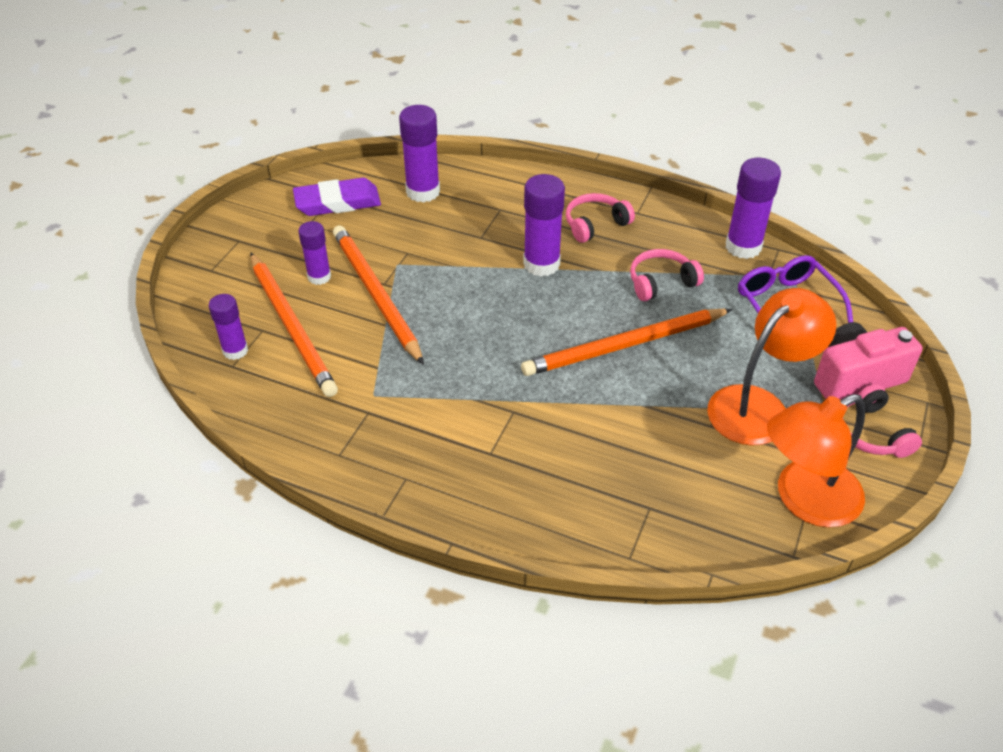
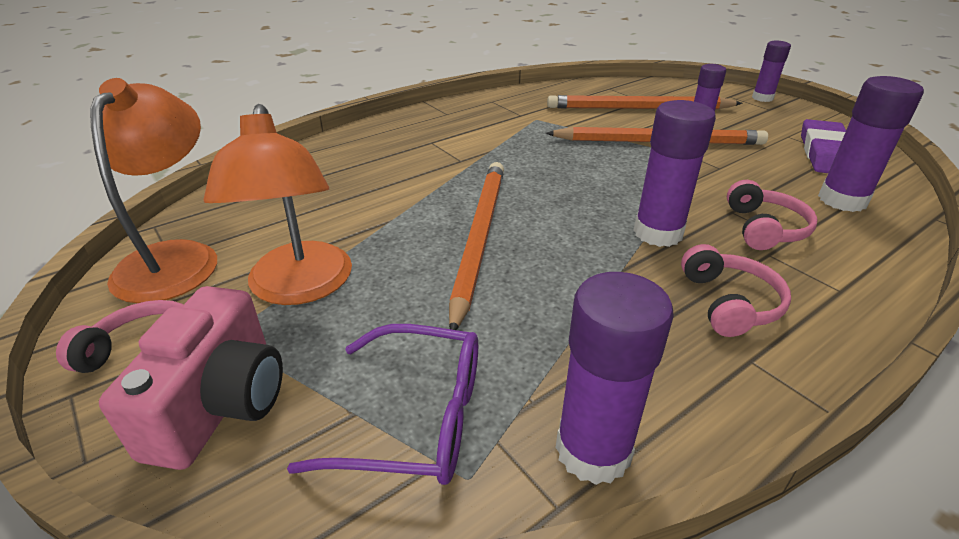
camera: 120 degrees right, 10 degrees down
purple glue stick [209,294,248,360] -> purple glue stick moved to [752,41,791,102]
pink headphones [630,249,704,301] -> pink headphones moved to [727,180,818,250]

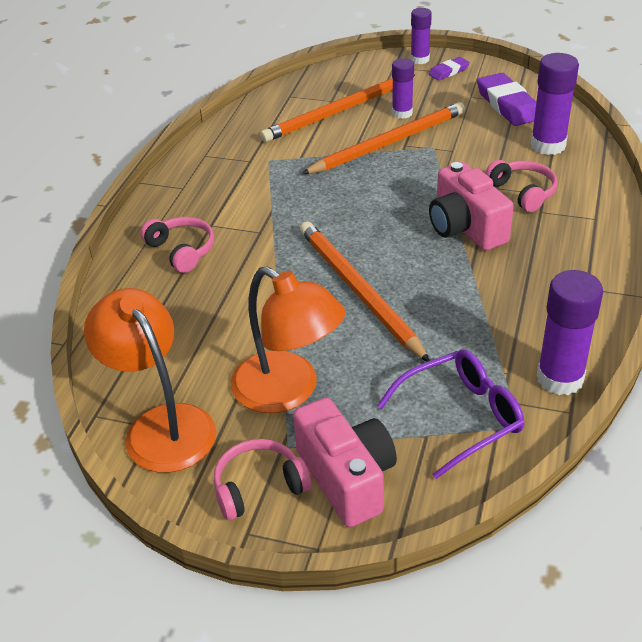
camera: 35 degrees left, 5 degrees up
purple glue stick [633,100,716,247] -> pink camera [429,162,514,251]
pink headphones [681,244,791,337] -> pink headphones moved to [140,217,214,273]
none -> purple eraser [429,57,470,80]

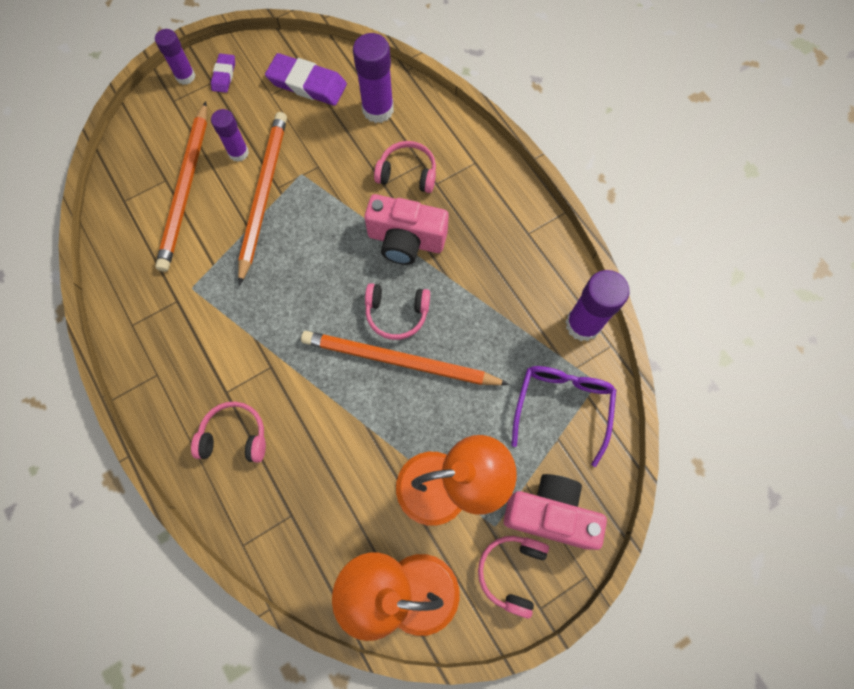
camera: 50 degrees left, 30 degrees up
none -> pink headphones [365,283,430,340]

